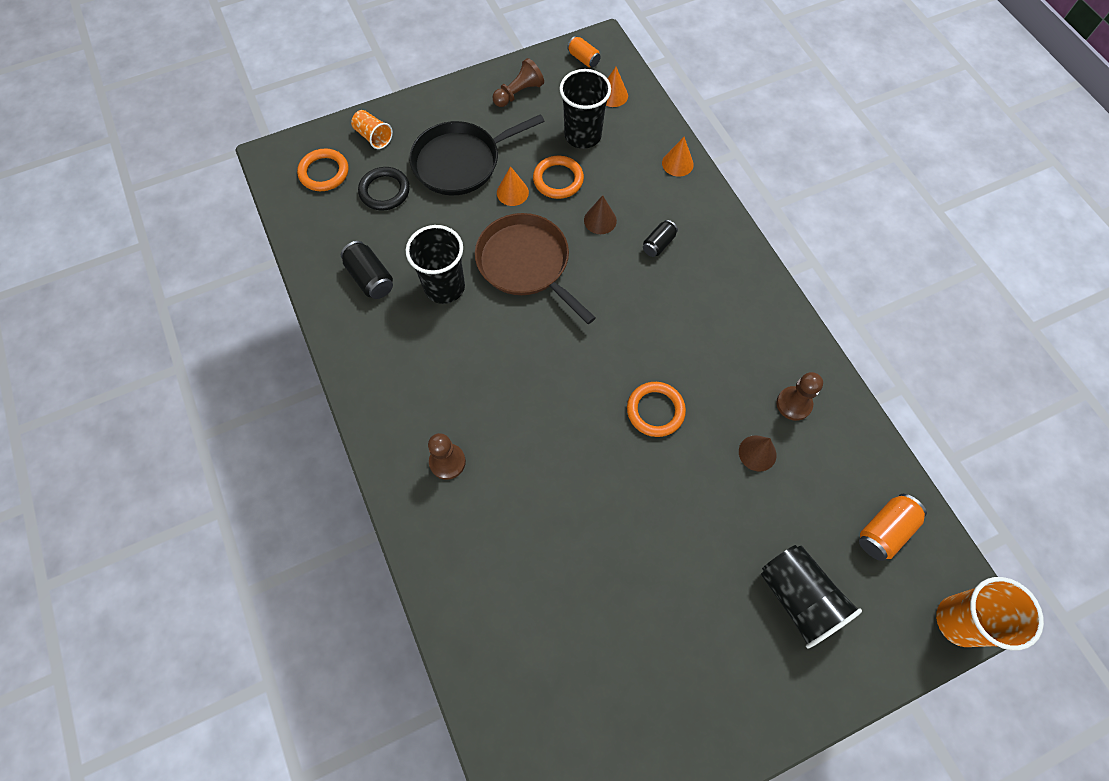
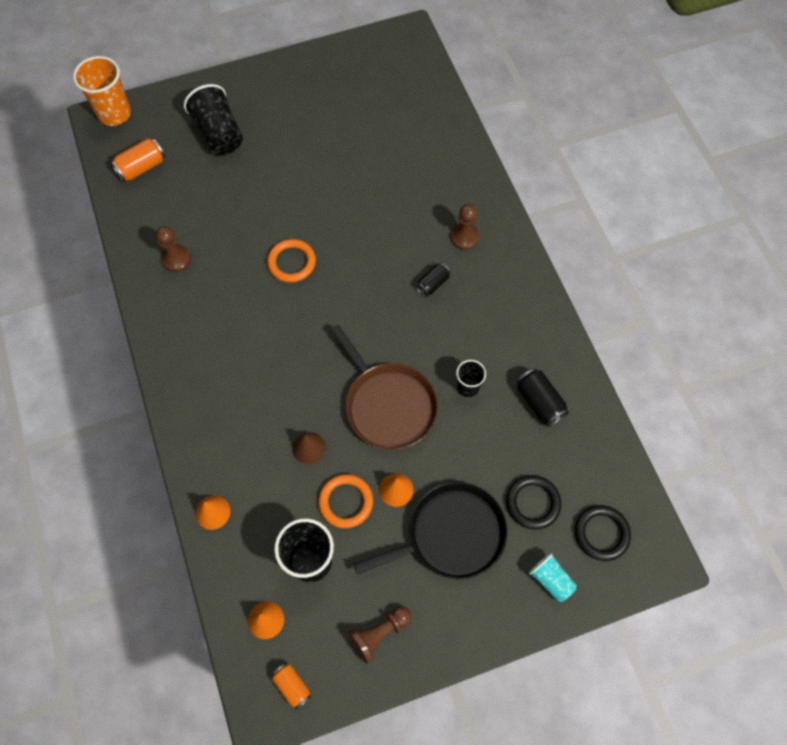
camera: 175 degrees left, 0 degrees up
orange ring [297,148,348,191] -> black ring [575,505,631,561]
orange cup [351,110,393,149] -> turquoise cup [529,553,577,602]
black cup [406,225,465,304] -> black cup [456,360,486,397], size x0.57
black can [643,220,678,257] -> black can moved to [416,263,450,297]
brown cone [739,435,777,472] -> none

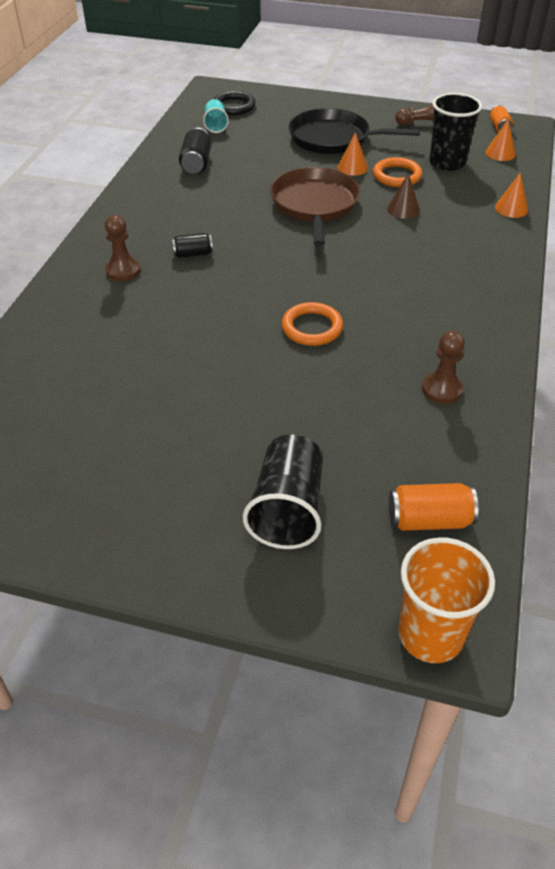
camera: 145 degrees left, 20 degrees down
black cup [456,360,486,397] -> none
black ring [506,475,561,530] -> none
turquoise cup [529,553,577,602] -> turquoise cup moved to [203,99,229,133]

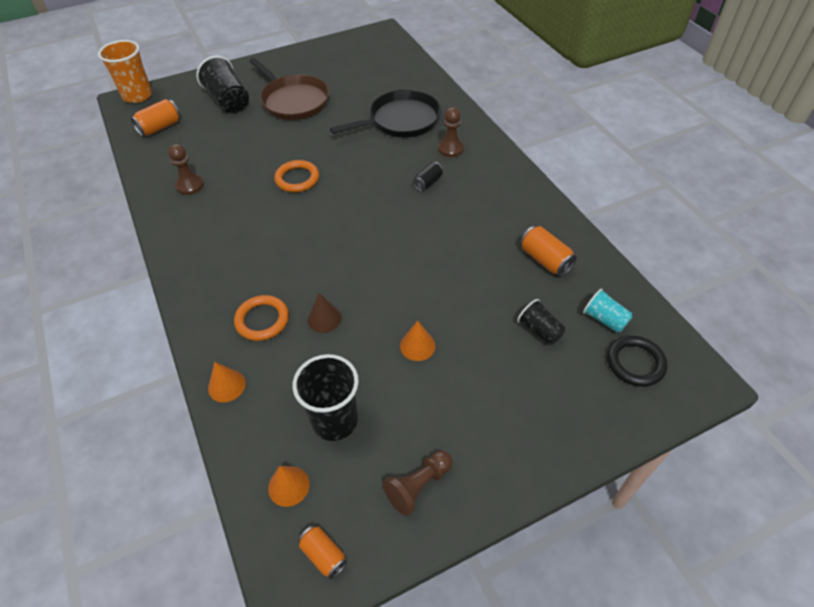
camera: 140 degrees right, 5 degrees up
black can [179,128,212,174] -> orange can [520,226,577,276]
brown pan [270,167,360,246] -> brown pan moved to [249,58,329,120]
black pan [289,108,420,154] -> black pan moved to [330,90,441,137]
orange ring [373,157,422,187] -> orange ring moved to [234,295,289,341]
none -> black cup [517,299,565,345]

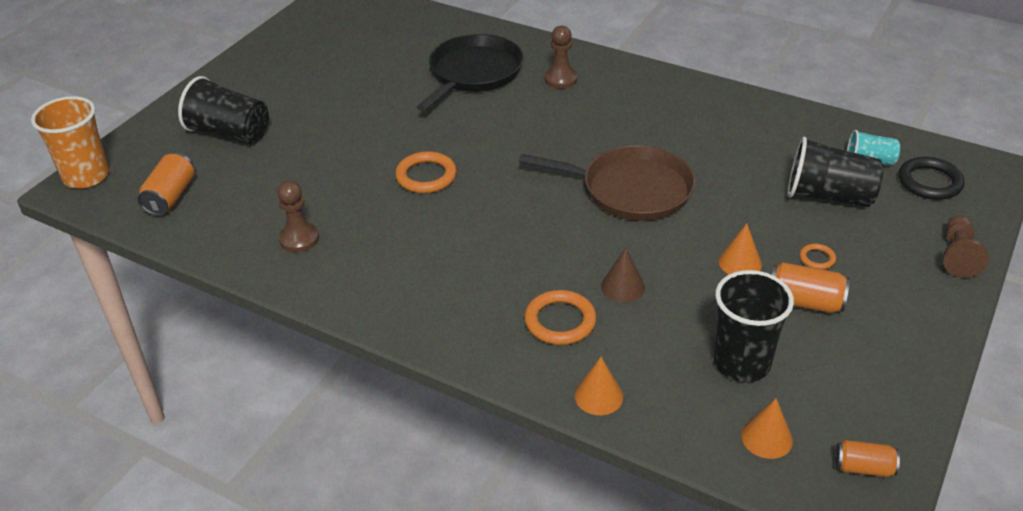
camera: 35 degrees left, 10 degrees down
brown pan [249,58,329,120] -> brown pan moved to [519,145,695,221]
brown pawn [382,450,453,516] -> brown pawn moved to [943,215,989,278]
black can [413,162,443,191] -> none
black cup [517,299,565,345] -> black cup [788,137,884,207], size x1.76
orange can [520,226,577,276] -> orange can moved to [772,262,850,313]
none -> orange ring [800,244,836,270]

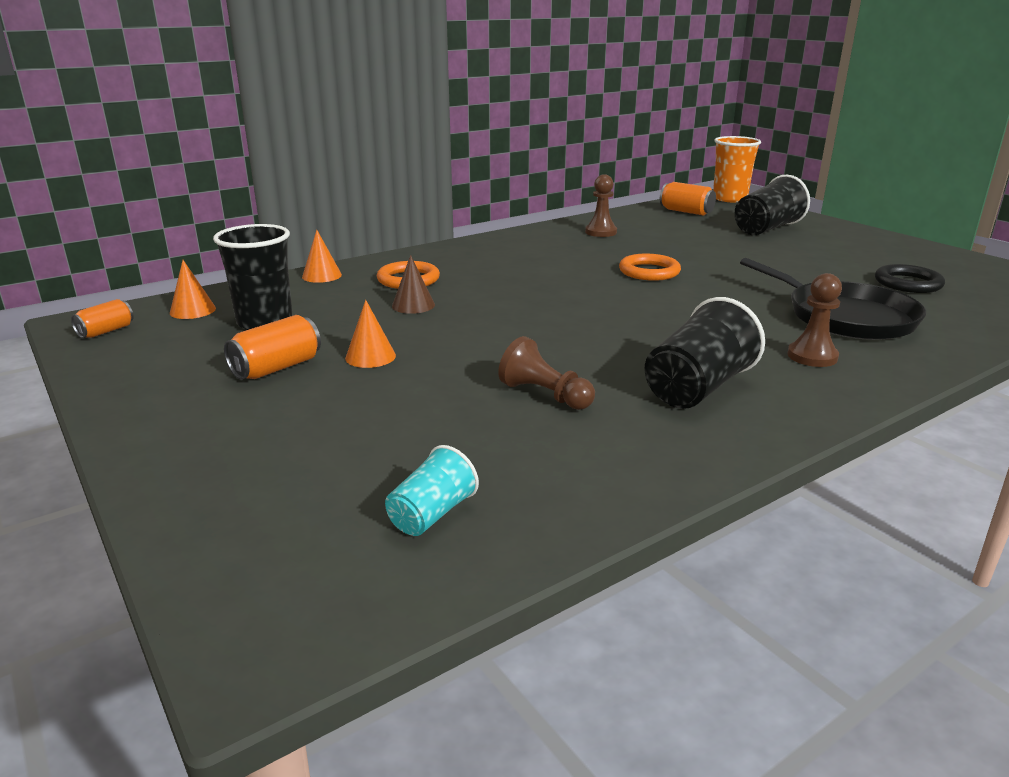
camera: 115 degrees right, 15 degrees down
brown pan [519,145,695,221] -> none
black cup [788,137,884,207] -> black cup moved to [645,297,765,409]
orange ring [800,244,836,270] -> none
black ring [899,157,965,200] -> black ring moved to [875,264,945,293]
brown pawn [943,215,989,278] -> brown pawn moved to [498,336,595,410]

